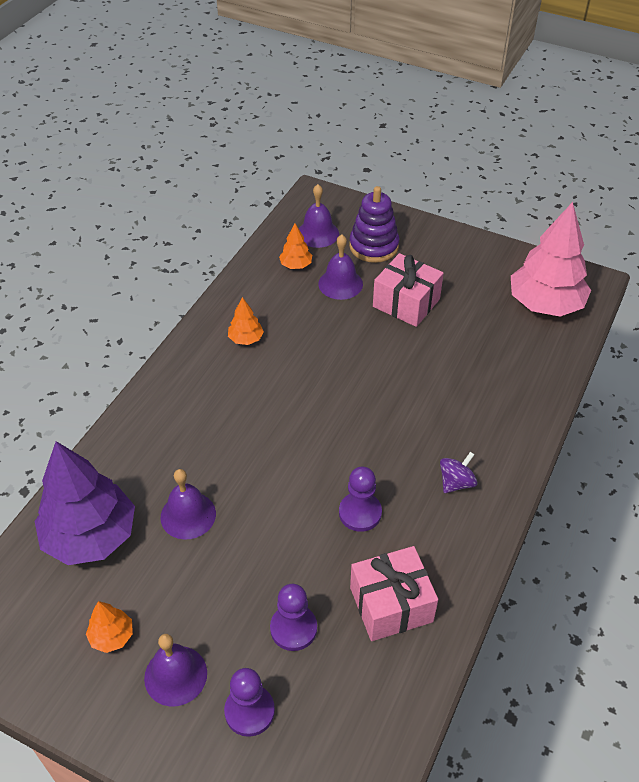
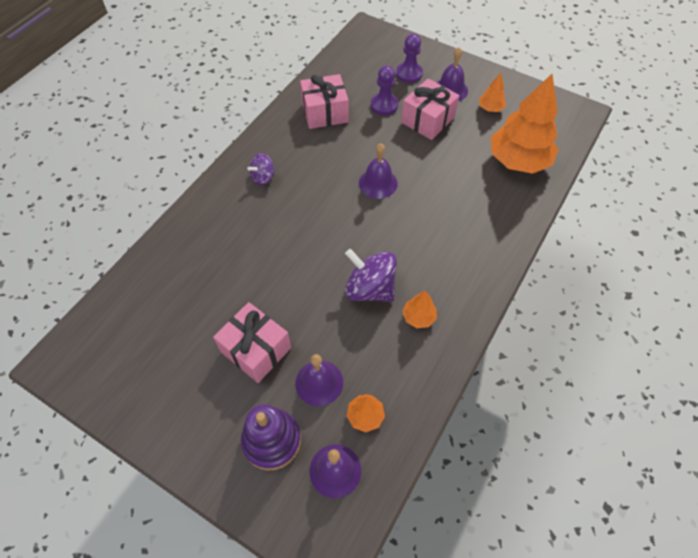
camera: 175 degrees left, 10 degrees up
purple tree [35,441,135,565] -> orange tree [491,74,559,174]
purple bell [160,469,216,540] -> purple bell moved to [359,144,398,199]
purple pawn [339,467,382,532] -> none
pink tree [511,202,591,317] -> none
none -> purple spinning top [345,249,397,302]
none -> pink gift [401,78,460,140]

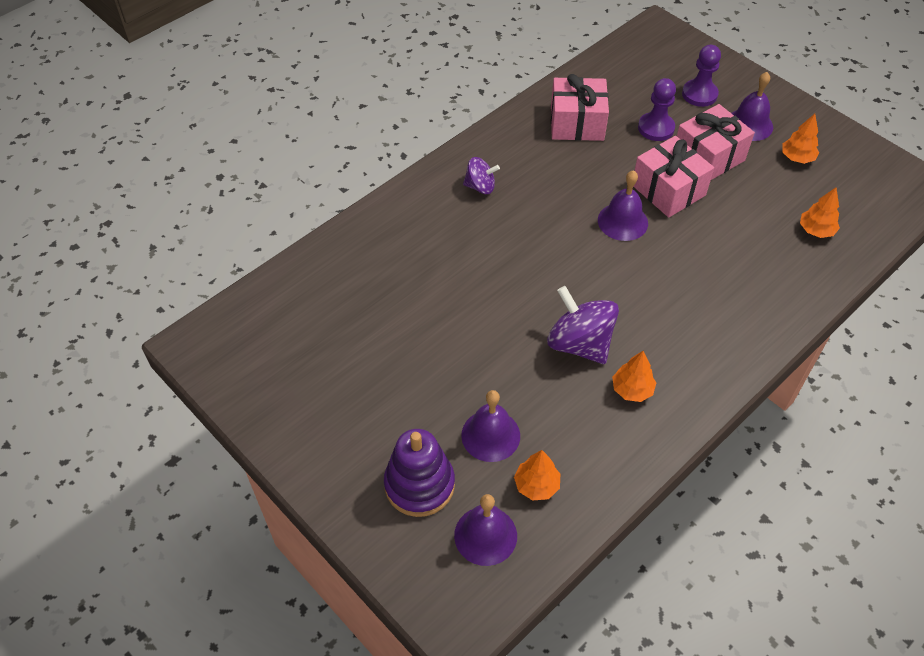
camera: 15 degrees right, 5 degrees down
pink gift [213,302,291,383] -> pink gift moved to [634,136,714,218]
purple spinning top [247,153,275,185] -> purple spinning top turned 150 degrees counterclockwise [463,157,500,194]
orange tree [491,74,559,174] -> orange tree [800,187,840,238], size x0.44

